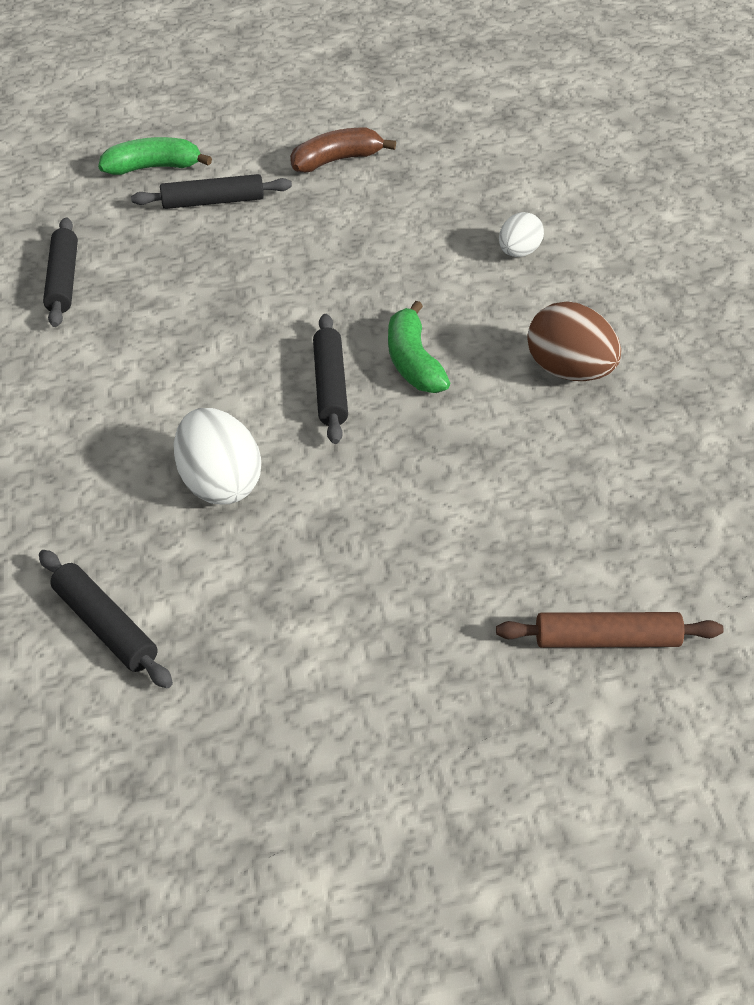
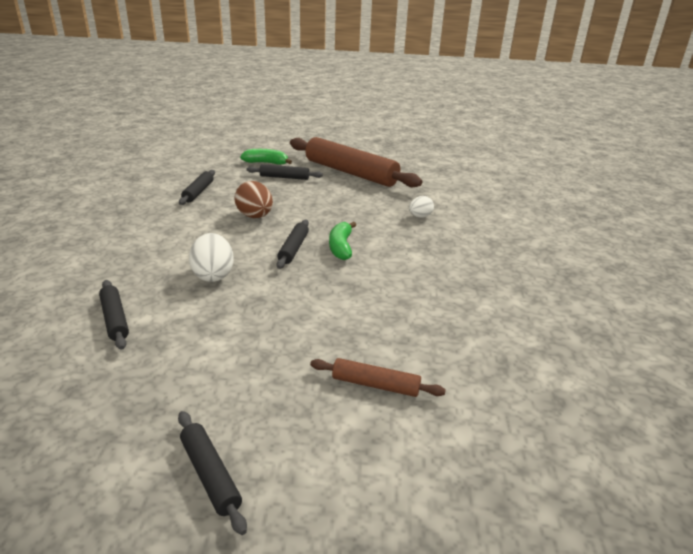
camera: 15 degrees right, 15 degrees down
brown banana [290,128,396,172] -> brown rolling pin [290,137,422,187]
brown egg [527,302,621,381] -> brown egg moved to [234,181,273,218]
none -> black rolling pin [178,411,247,535]

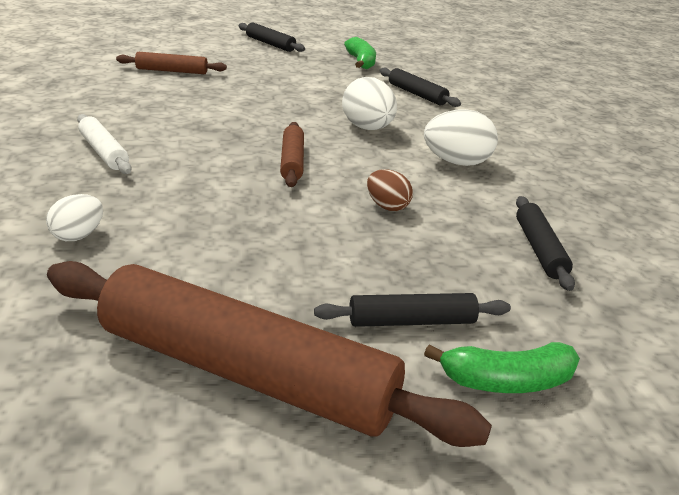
camera: 165 degrees right, 0 degrees up
brown egg [234,181,273,218] -> brown egg [367,169,413,211], size x0.62
black rolling pin [276,220,309,269] -> brown rolling pin [280,122,304,187]
green banana [329,222,356,260] -> green banana moved to [344,37,376,69]
none -> white rolling pin [77,114,132,174]
none -> white egg [424,109,498,166]

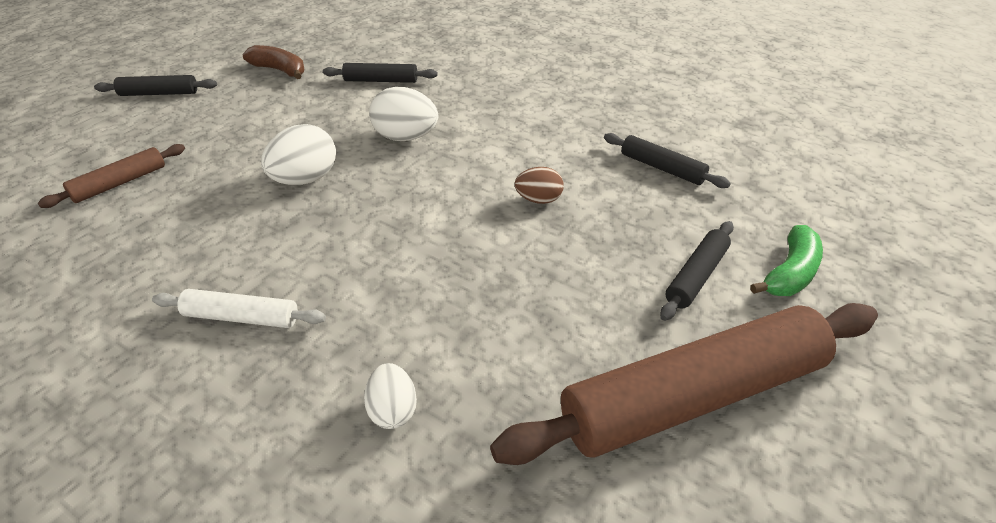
camera: 45 degrees left, 10 degrees up
brown rolling pin [280,122,304,187] -> none
green banana [344,37,376,69] -> brown banana [243,45,304,79]
white egg [424,109,498,166] -> white egg moved to [261,124,336,185]

